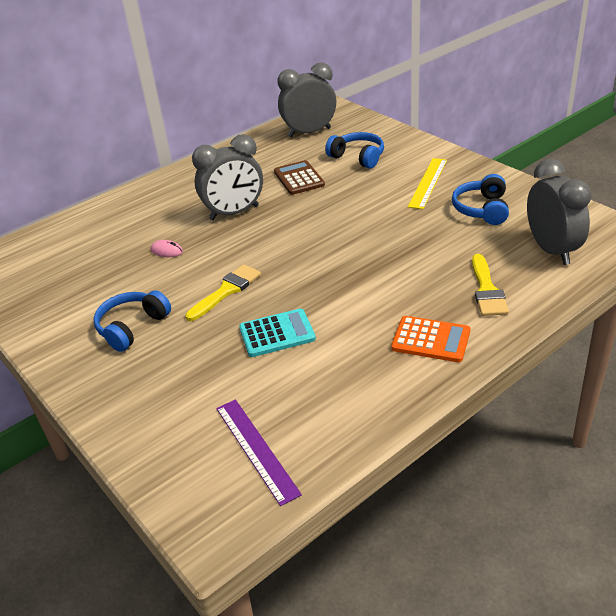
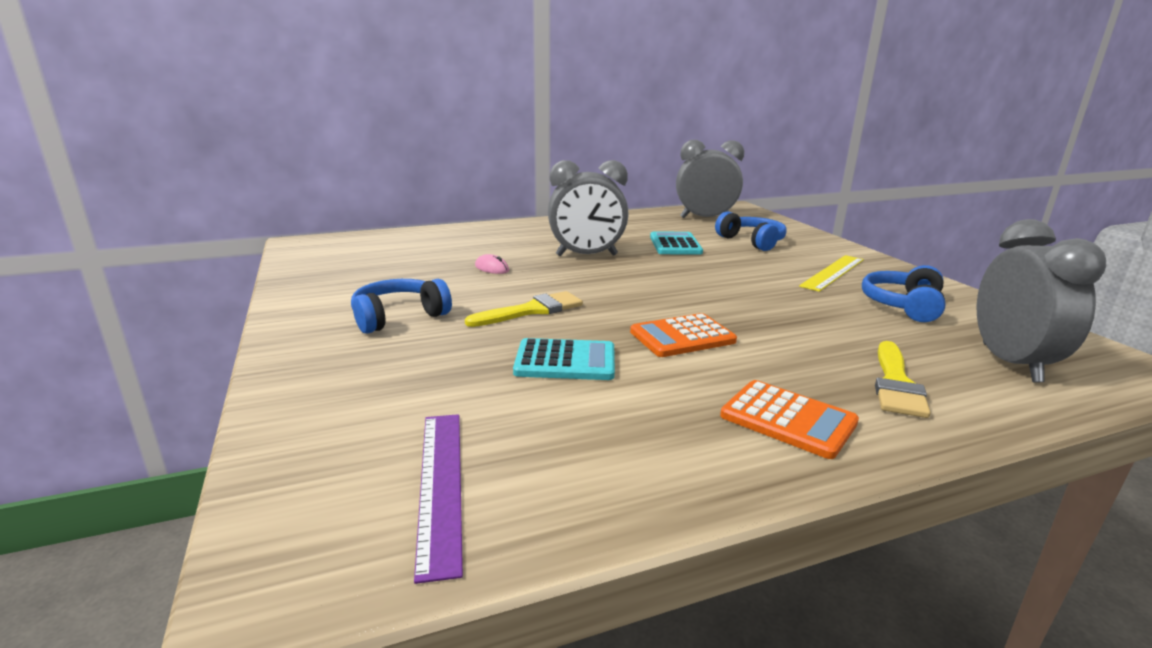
camera: 15 degrees right, 15 degrees down
brown calculator [274,160,325,195] -> turquoise calculator [650,231,703,255]
none -> orange calculator [630,313,737,357]

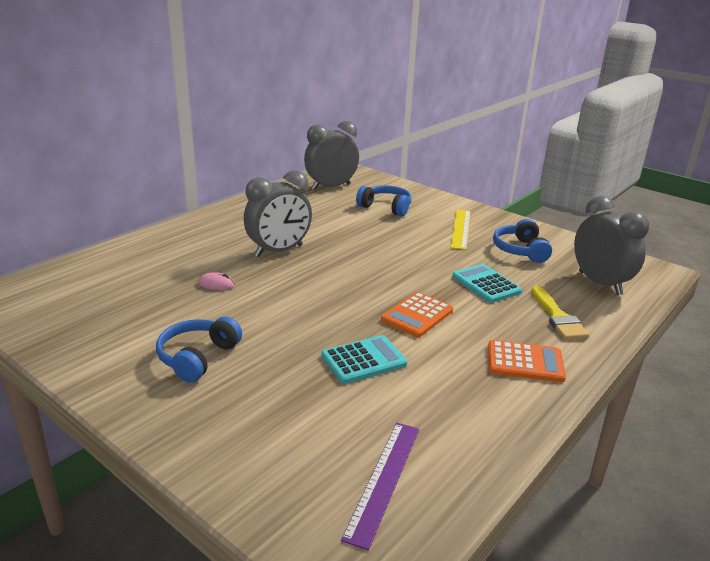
camera: 30 degrees left, 5 degrees up
purple ruler [414,414,463,584] -> purple ruler turned 60 degrees clockwise [341,423,419,550]
yellow brush [465,291,583,327] -> none
turquoise calculator [650,231,703,255] -> turquoise calculator moved to [452,264,522,303]

